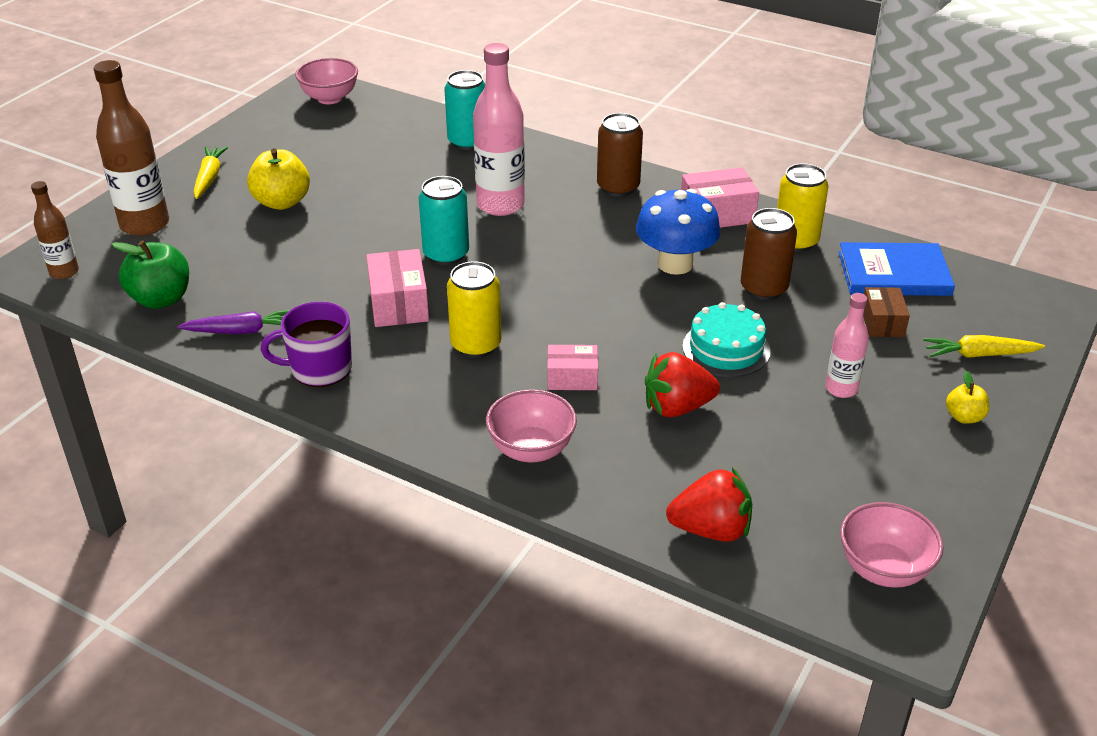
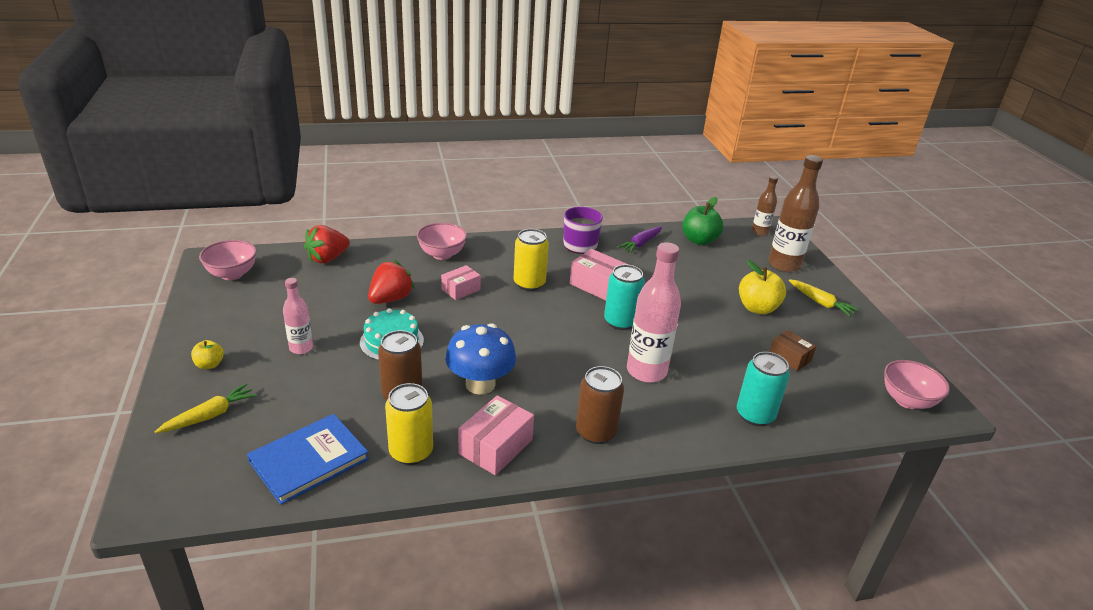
camera: 135 degrees right, 5 degrees down
brown box [863,287,910,337] -> brown box moved to [769,330,816,371]

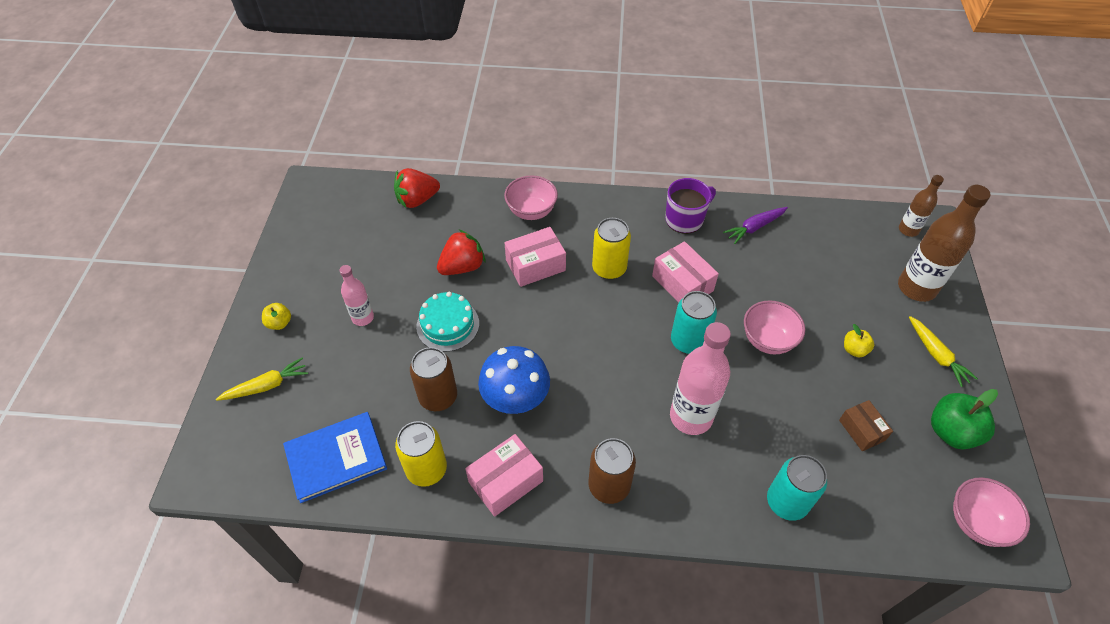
camera: 20 degrees right, 20 degrees up
pink bowl [199,240,257,280] -> pink bowl moved to [744,300,805,354]
pink box [441,265,481,300] -> pink box [505,227,566,287], size x1.52
green apple [682,197,723,245] -> green apple moved to [931,389,998,450]
yellow apple [739,260,786,314] -> yellow apple [844,324,874,357], size x0.55

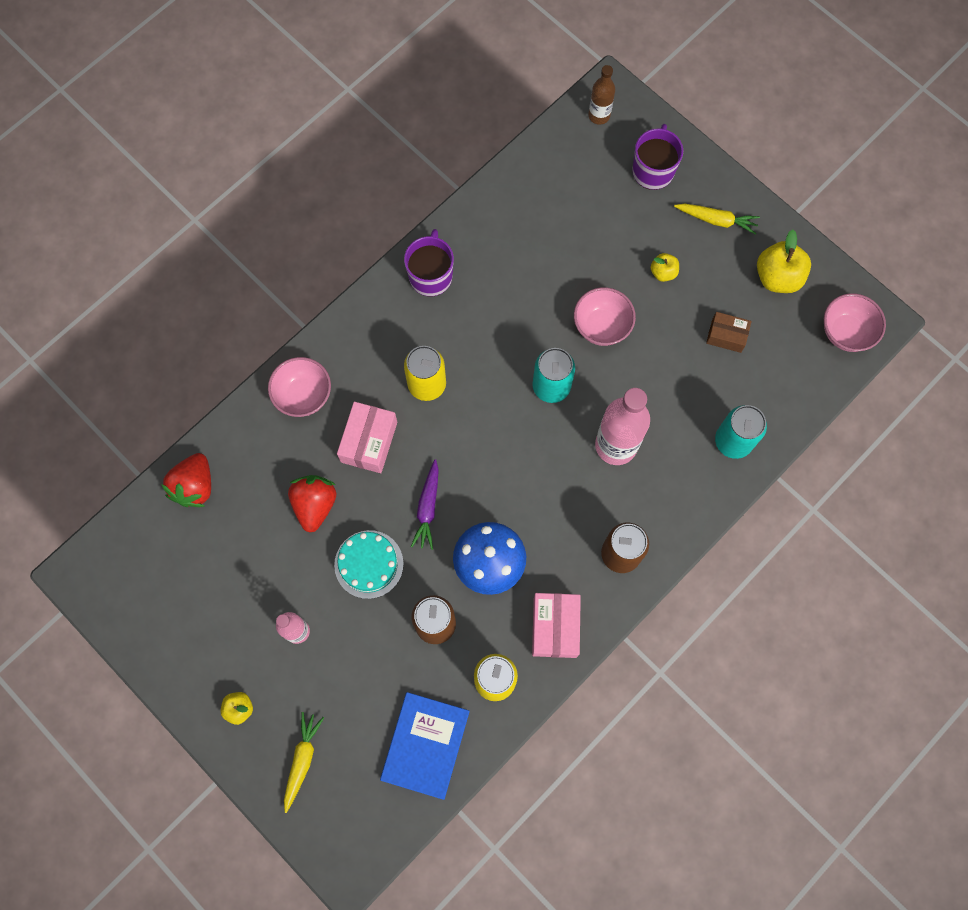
camera: 50 degrees left, 20 degrees up
pink box [652,241,719,303] -> none
purple carrot [723,207,788,244] -> purple carrot moved to [411,459,439,550]
brown bottle [898,185,991,302] -> purple mug [632,124,683,190]
green apple [931,389,998,450] -> yellow apple [757,229,811,293]

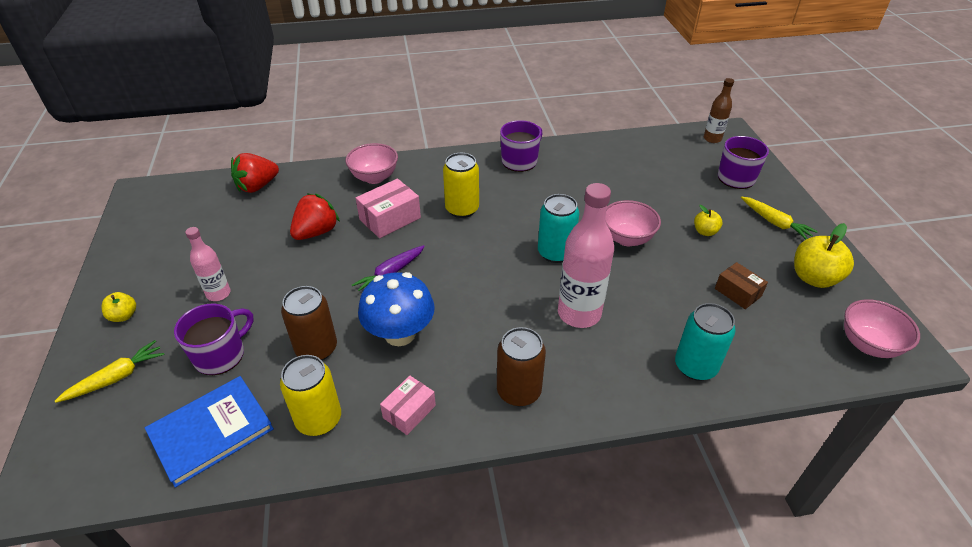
camera: 35 degrees right, 30 degrees down
turquoise cake [334,530,404,599] -> none
pink box [532,593,581,658] -> pink box [380,375,436,435], size x0.66
none -> purple mug [174,303,254,375]

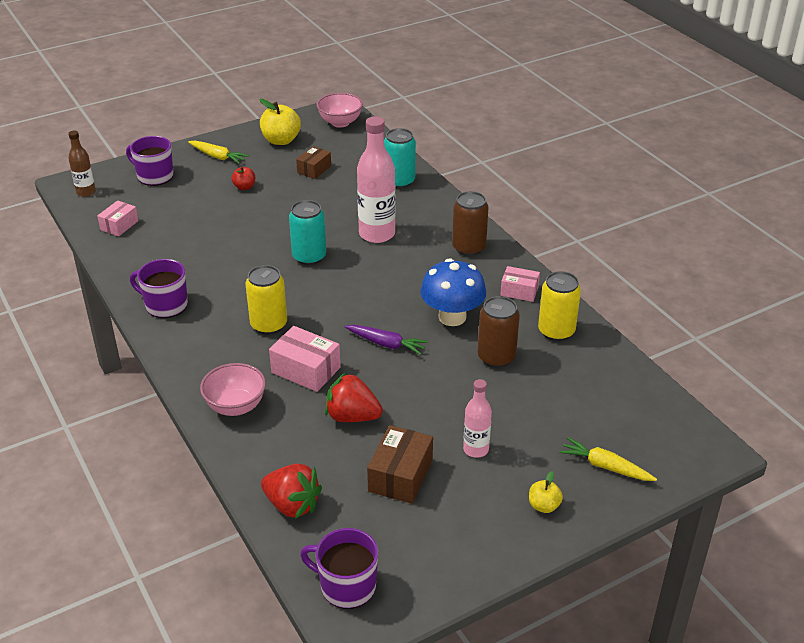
camera: 110 degrees left, 5 degrees down
blue book [145,376,274,488] -> none
purple mug [174,303,254,375] -> purple mug moved to [300,528,378,609]
pink bowl [606,200,661,246] -> none
yellow apple [694,205,722,236] -> red apple [231,167,255,190]
yellow carrot [741,196,818,239] -> yellow carrot turned 90 degrees clockwise [188,140,249,164]
none -> pink box [97,200,138,236]
none -> brown box [367,425,433,504]

